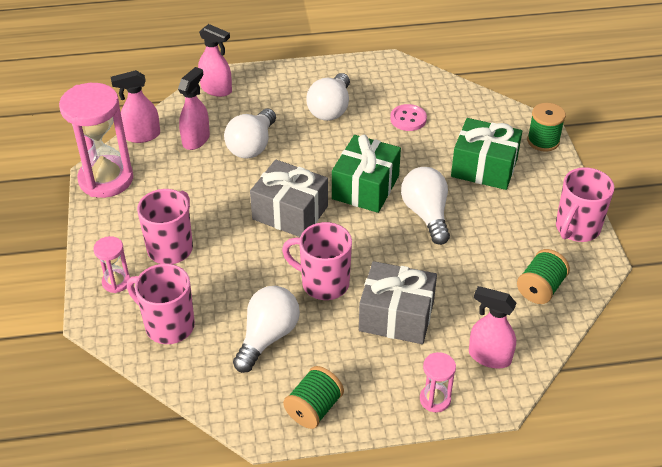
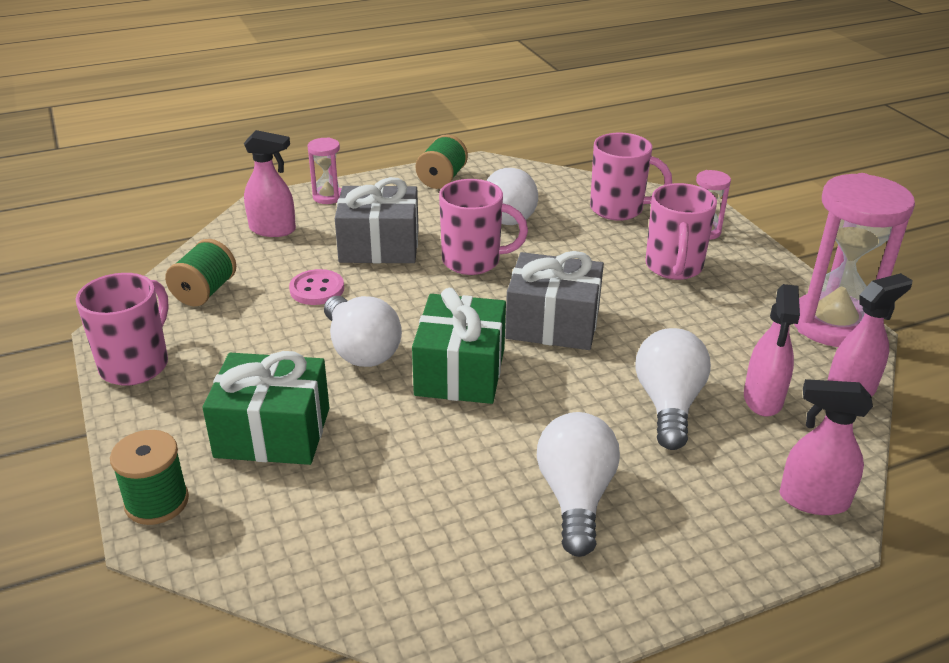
camera: 165 degrees right, 10 degrees down
pink button [390,104,427,131] -> pink button moved to [289,269,344,305]

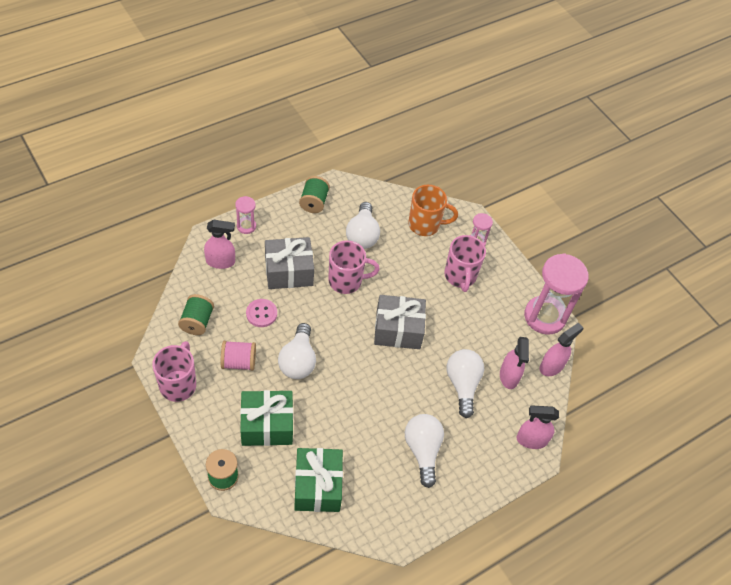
camera: 15 degrees left, 20 degrees up
white light bulb [324,296,402,367] -> white light bulb turned 45 degrees clockwise [278,323,316,379]
green gift [412,288,506,404] -> green gift moved to [294,448,343,512]
pink mug [590,133,672,221] -> orange mug [408,185,458,236]
none -> pink spool [221,341,256,371]

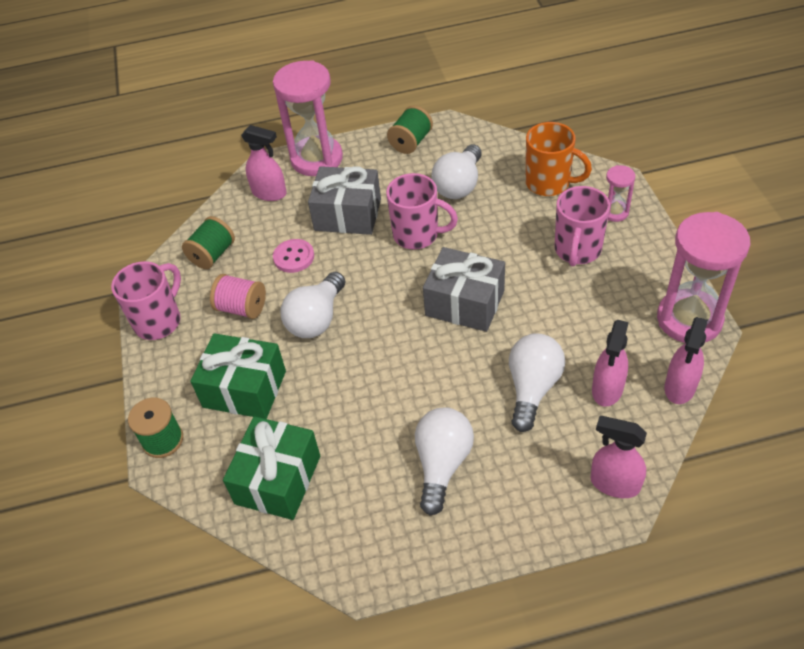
camera: 30 degrees right, 5 degrees down
pink hourglass [235,196,256,234] -> pink hourglass [273,60,343,176], size x2.12
pink spray bottle [540,323,583,376] -> pink spray bottle turned 135 degrees clockwise [665,317,708,404]

